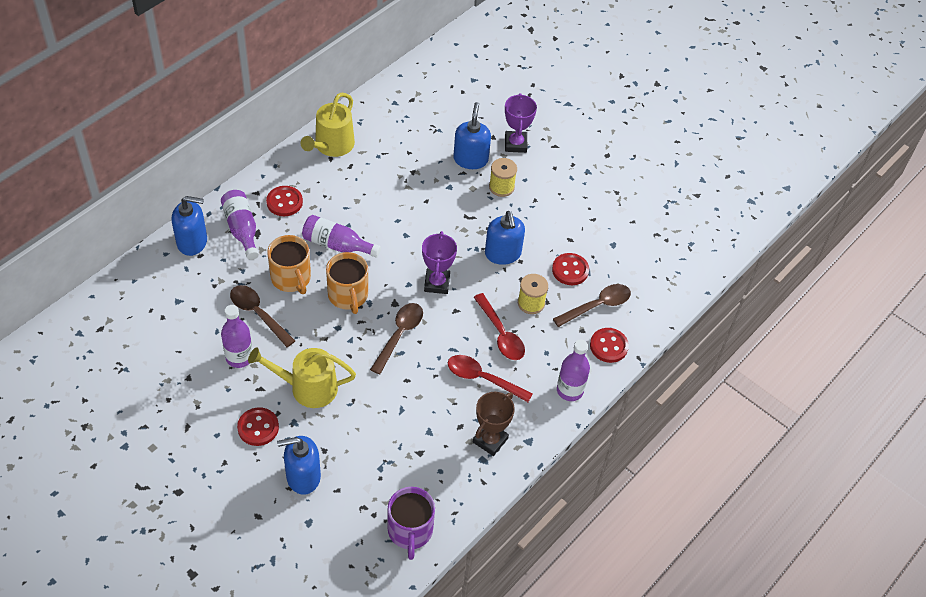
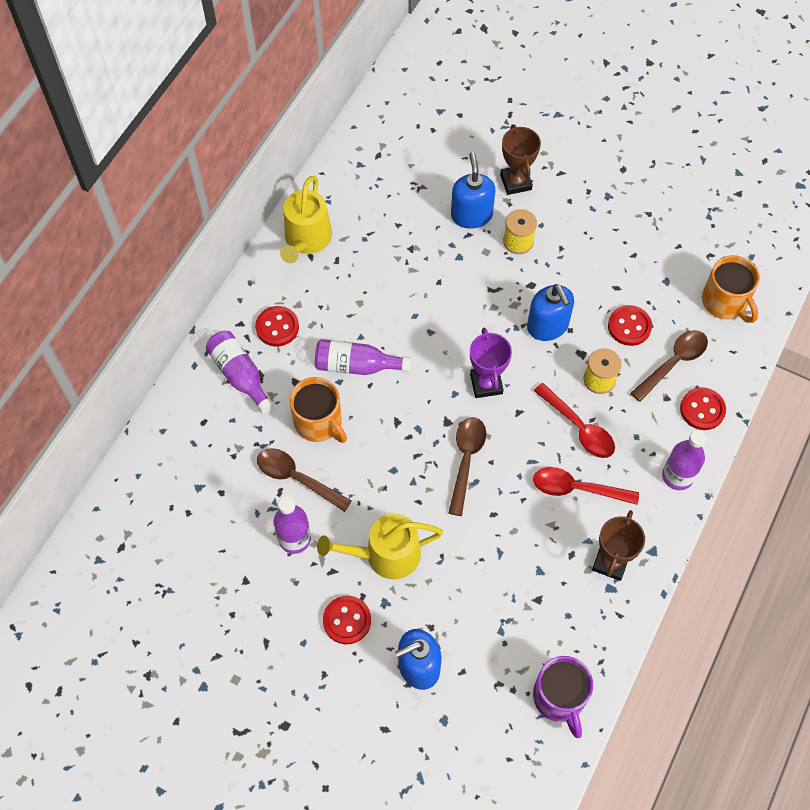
camera: 10 degrees left, 10 degrees up
blue soap dispenser [172,196,207,256] -> none
orange mug [326,252,368,314] -> orange mug moved to [702,255,760,323]
purple trophy [505,93,537,153] -> brown trophy [500,124,541,195]

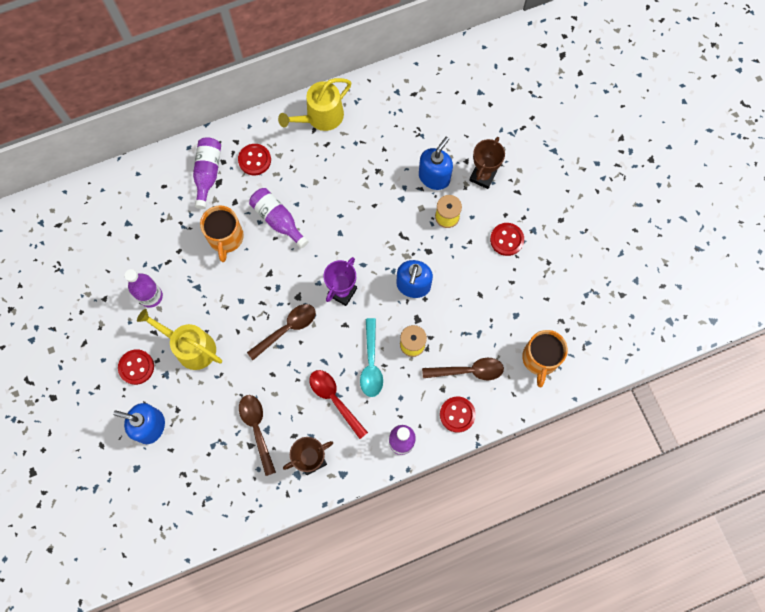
camera: 40 degrees right, 10 degrees up
brown spoon [257,448,352,512] -> brown spoon moved to [239,395,276,476]
purple mug [533,656,593,738] -> none
red spoon [534,383,615,458] -> turquoise spoon [360,318,383,397]
red button [608,305,652,346] -> red button moved to [490,223,524,256]

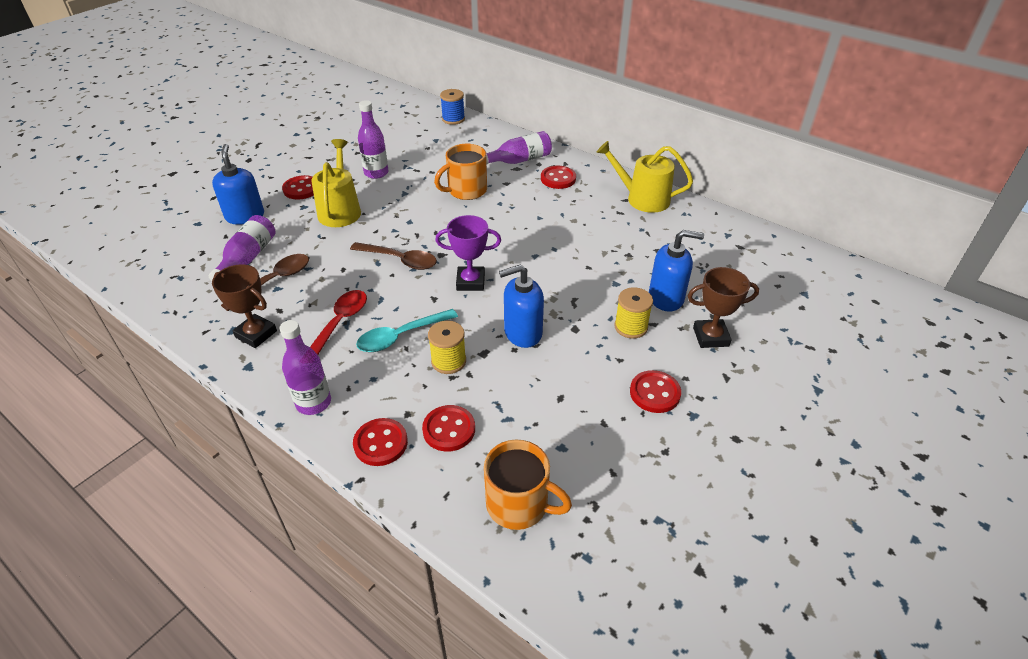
camera: 60 degrees right, 30 degrees down
purple bottle [249,188,309,248] -> purple bottle moved to [209,215,276,281]
brown spoon [422,358,504,380] -> red button [422,405,475,452]
orange mug [522,330,568,387] -> orange mug turned 135 degrees counterclockwise [484,440,572,530]
none -> blue spool [440,89,465,125]

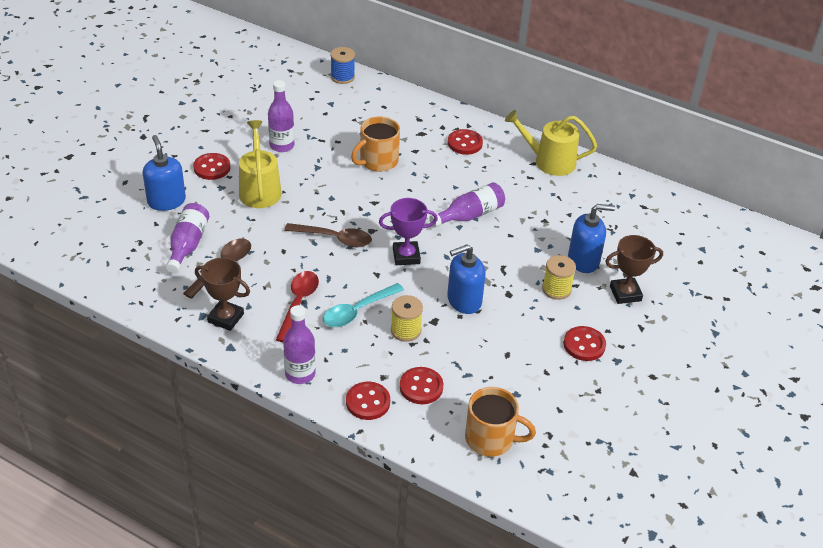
camera: 10 degrees left, 0 degrees up
purple bottle [486,131,552,164] -> purple bottle moved to [429,182,505,227]

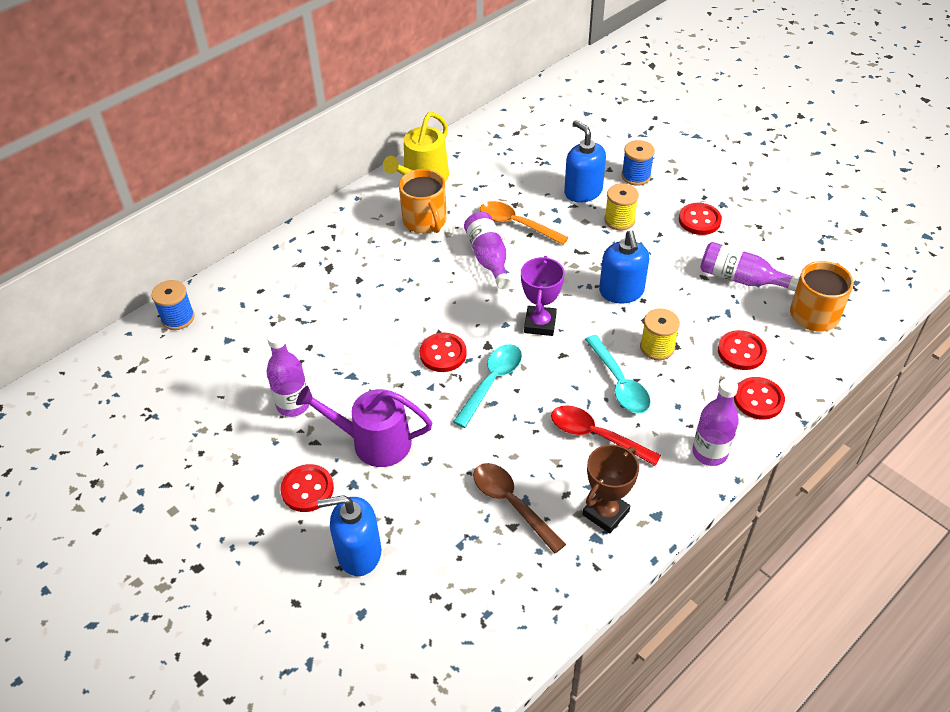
camera: 70 degrees left, 5 degrees up
purple bottle [166,203,209,274] -> purple bottle moved to [700,242,800,291]
yellow watering can [239,120,282,208] -> purple watering can [296,386,433,467]
brown spoon [284,223,372,247] -> turquoise spoon [453,344,522,428]
orange mug [351,116,400,172] -> orange mug moved to [399,169,447,233]
red button [448,129,483,155] -> red button moved to [420,333,467,372]
blue soap dispenser [568,204,615,273] -> blue soap dispenser turned 45 degrees counterclockwise [564,120,606,203]
brown trophy [605,235,663,304] -> blue spool [621,140,655,186]
none -> orange spoon [480,201,569,245]

